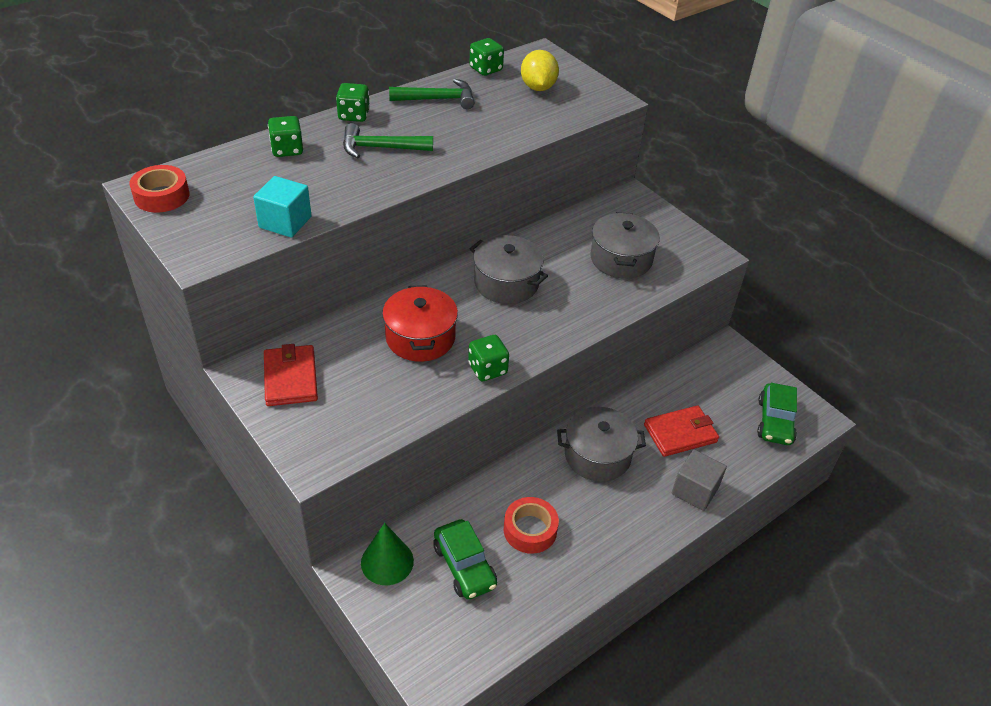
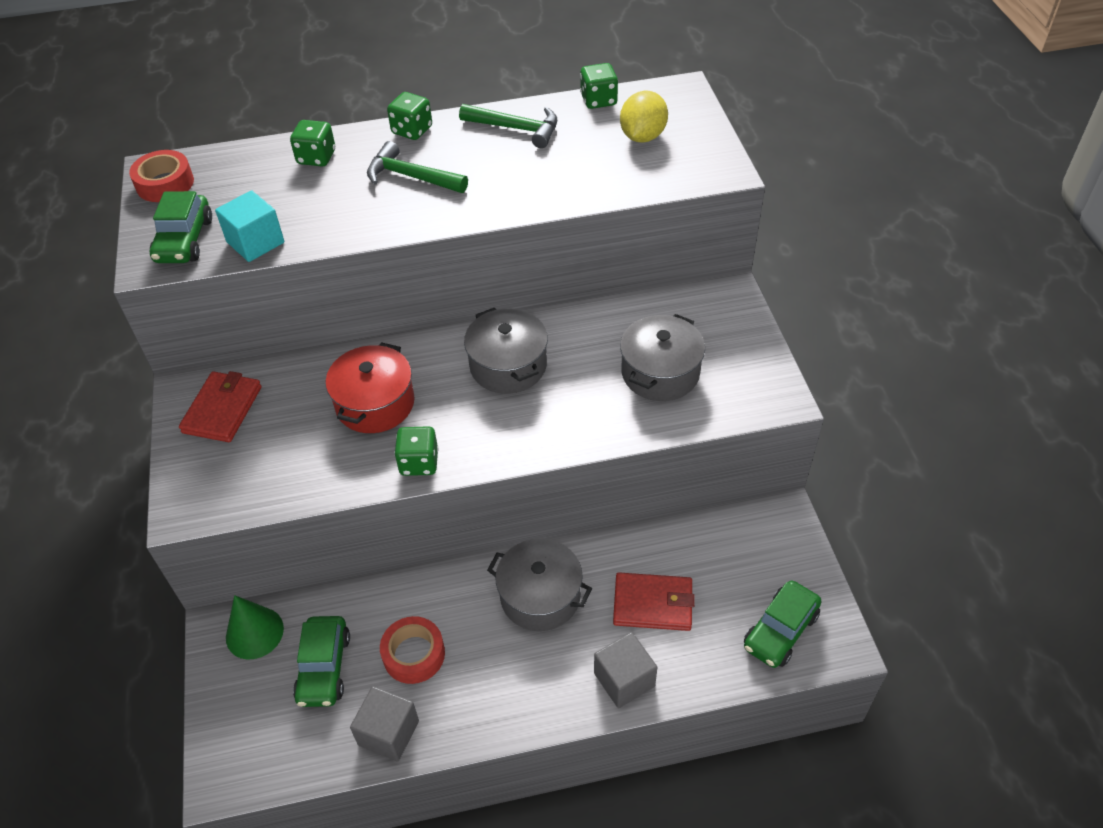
camera: 30 degrees right, 5 degrees up
none -> green car [150,191,212,263]
none -> grey cube [350,686,419,762]

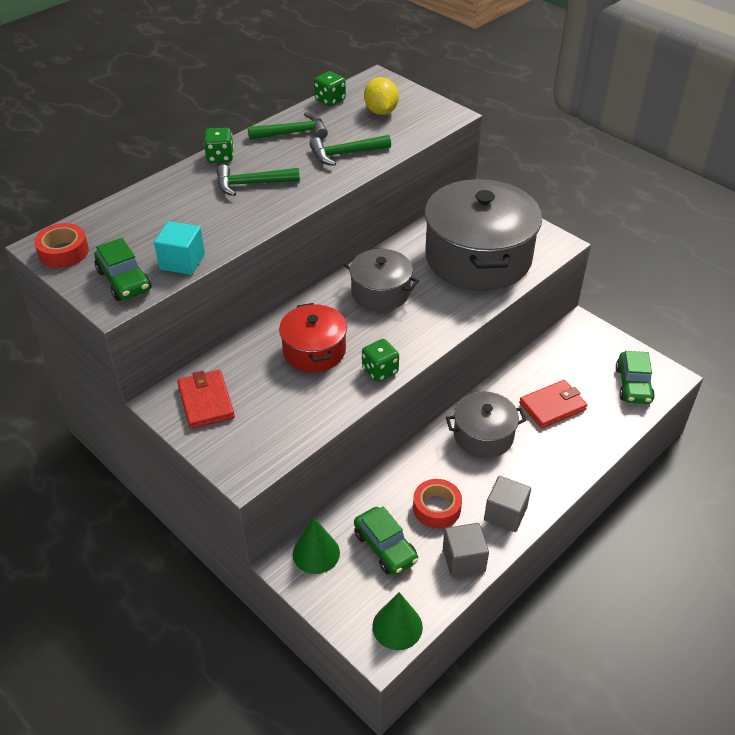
camera: 35 degrees left, 5 degrees down
green dice [290,120,335,167] -> none
grey cube [594,632,657,708] -> grey cube moved to [484,476,531,532]
grey pot [620,314,705,401] -> grey pot [425,179,542,291], size x1.88
none -> green hammer [309,135,391,166]
none -> green cone [372,592,423,650]

